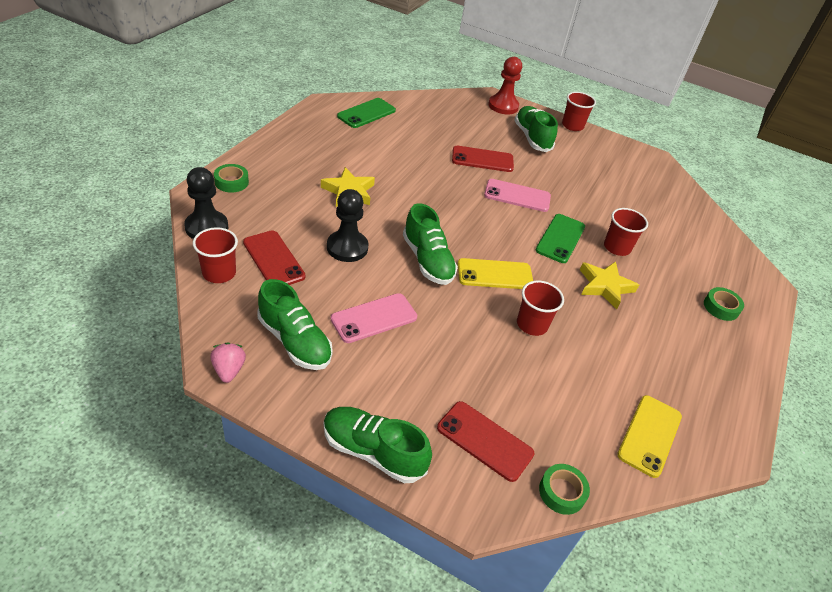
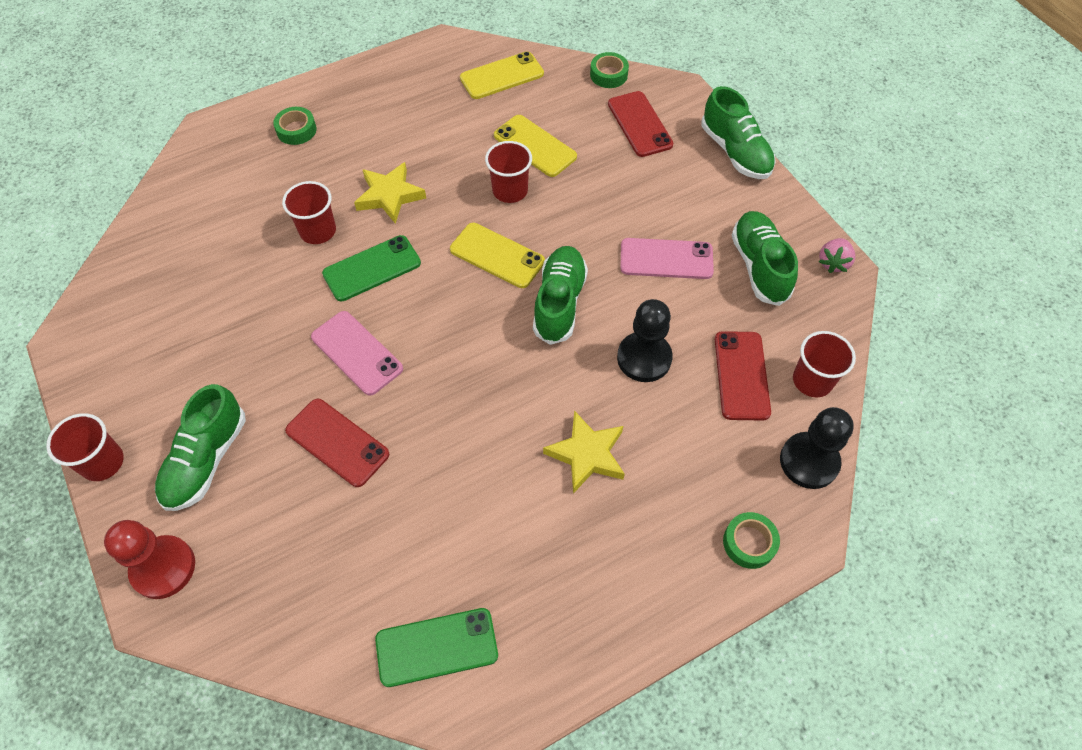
camera: 140 degrees left, 15 degrees up
none -> yellow phone [494,115,577,177]

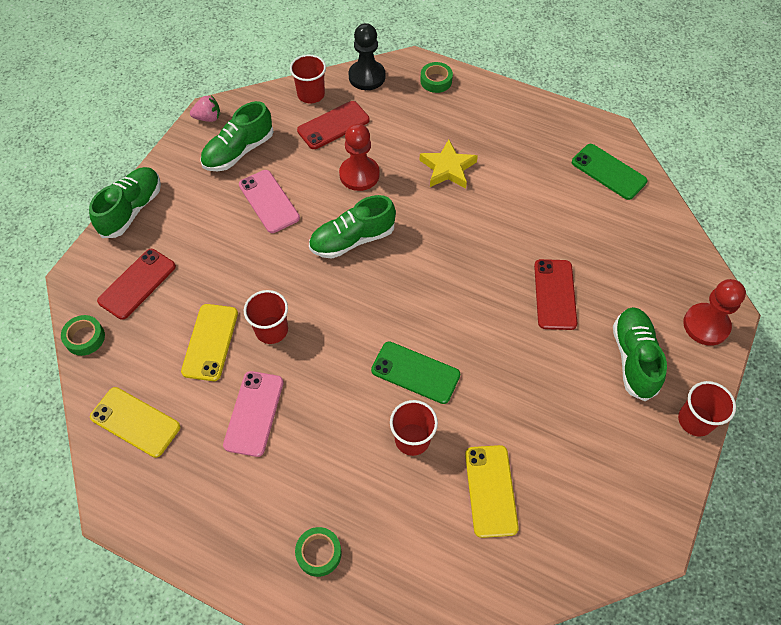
camera: 125 degrees left, 0 degrees up
green shoe [155,384,246,511] -> green shoe turned 75 degrees counterclockwise [613,307,667,401]
pink phone [311,311,403,396] -> pink phone moved to [223,371,284,457]
yellow star [354,162,426,224] -> none
yellow phone [450,223,545,288] -> yellow phone moved to [465,445,519,538]
black pawn [617,299,673,382] -> red pawn [339,123,380,191]

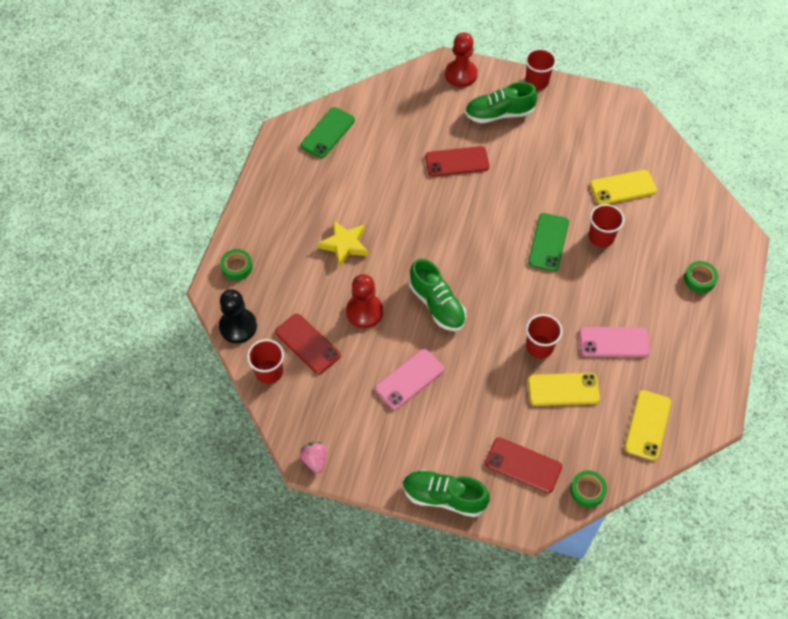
camera: 100 degrees left, 0 degrees up
green shoe [200,101,274,171] -> none

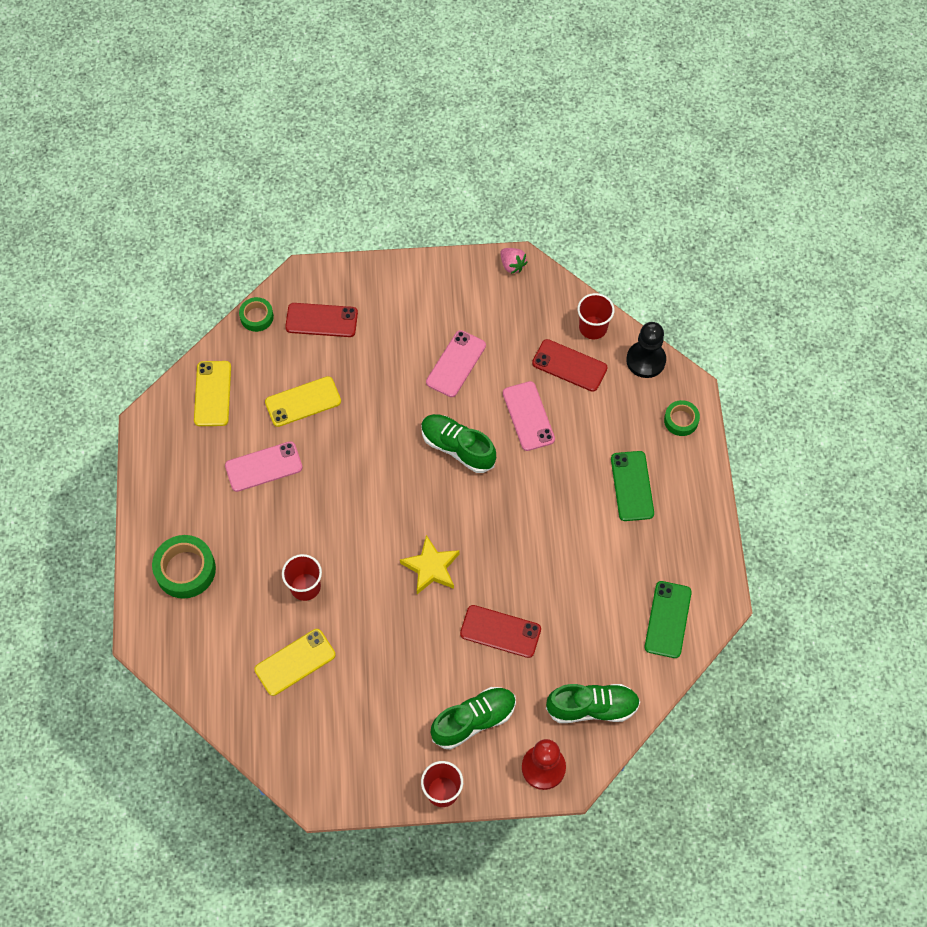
camera: 160 degrees right, 5 degrees up
yellow star [317,220,368,267] -> yellow star moved to [400,535,460,594]
red pawn [346,274,383,328] -> pink phone [503,381,555,451]
green shoe [403,470,490,517] -> green shoe moved to [546,684,640,723]
red phone [425,146,489,177] -> red phone turned 45 degrees clockwise [460,605,541,658]
red cup [526,314,562,358] -> none
green phone [528,213,569,271] -> green phone moved to [611,451,654,521]
green tape [684,261,718,293] -> green tape [152,535,216,599], size x1.68

